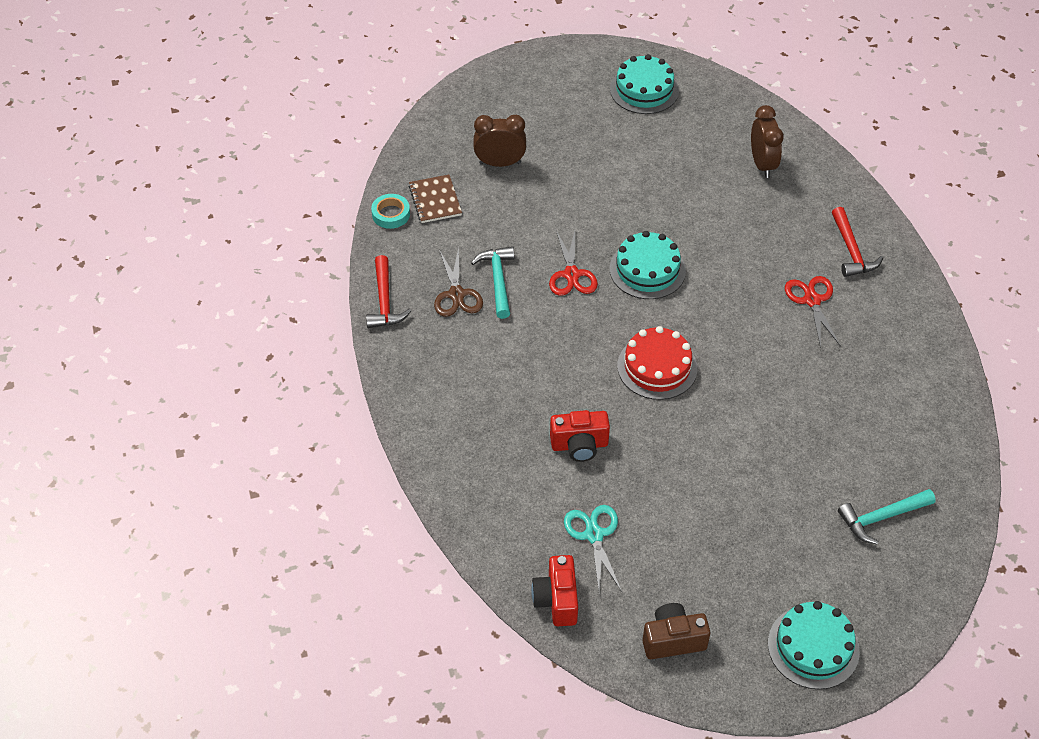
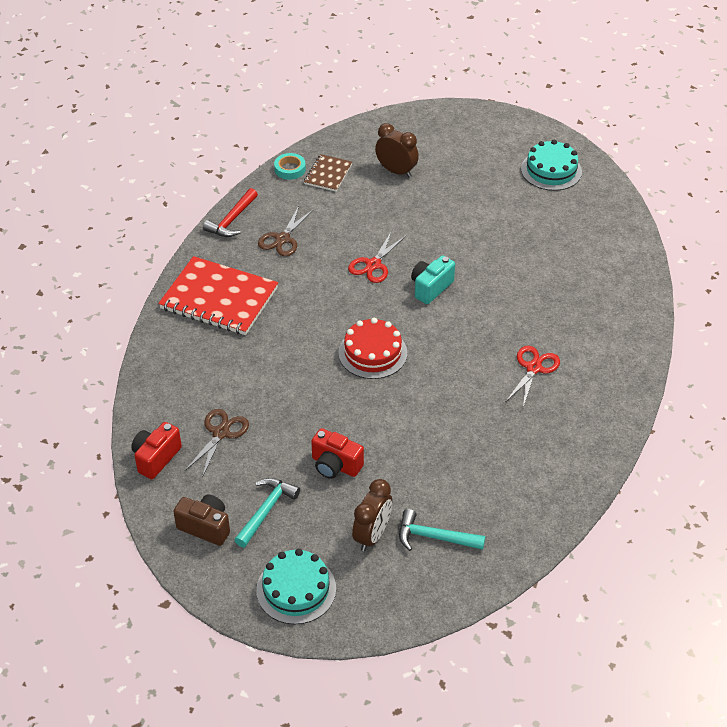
camera: 35 degrees right, 5 degrees down
turquoise hammer [471,246,514,319] -> turquoise hammer moved to [235,478,300,547]
red camera [550,410,610,462] -> red camera moved to [311,428,364,479]
turquoise scissors [564,505,622,593] -> brown scissors [185,409,249,478]
turquoise cake [610,231,686,299] -> turquoise camera [411,255,455,304]
brown clock [751,105,784,178] -> brown clock moved to [352,479,392,551]
red hammer [832,207,883,277] -> none
none -> red notebook [158,256,278,335]

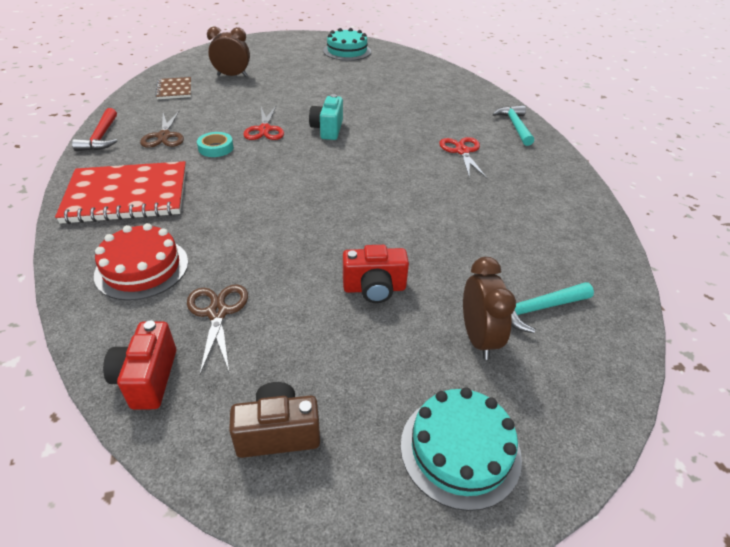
camera: 35 degrees left, 5 degrees down
turquoise hammer [235,478,300,547] -> turquoise hammer moved to [493,106,534,146]
turquoise tape [274,153,306,180] -> turquoise tape moved to [197,132,234,157]
red cake [338,318,407,379] -> red cake moved to [94,223,188,301]

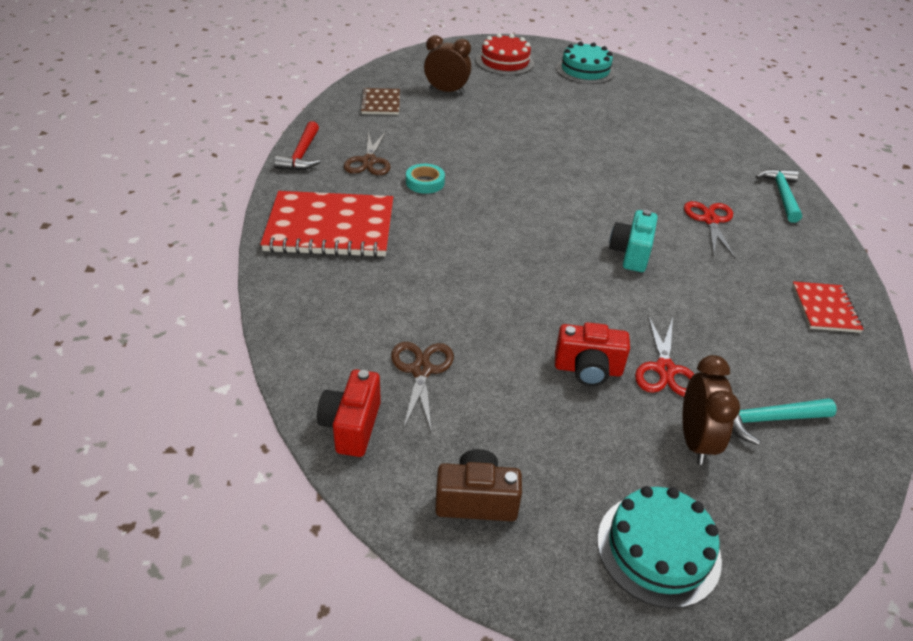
camera: 10 degrees right, 0 degrees up
red cake [94,223,188,301] -> red cake moved to [476,33,534,75]
red scissors [243,106,284,140] -> red scissors moved to [635,315,694,397]
turquoise camera [309,94,343,140] -> turquoise camera moved to [609,210,658,272]
none -> red notebook [792,281,864,333]

